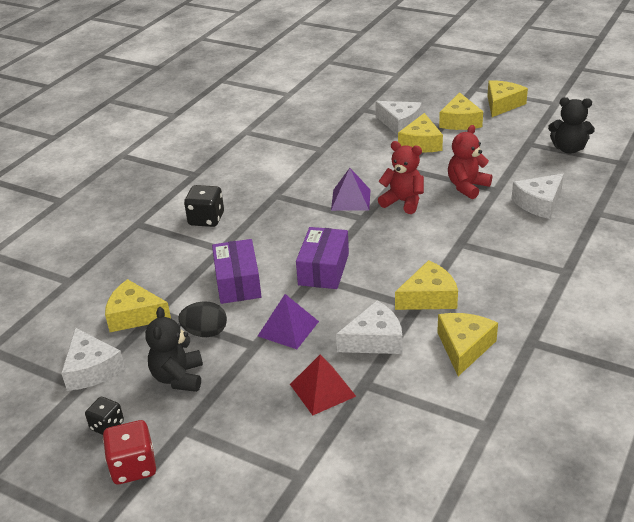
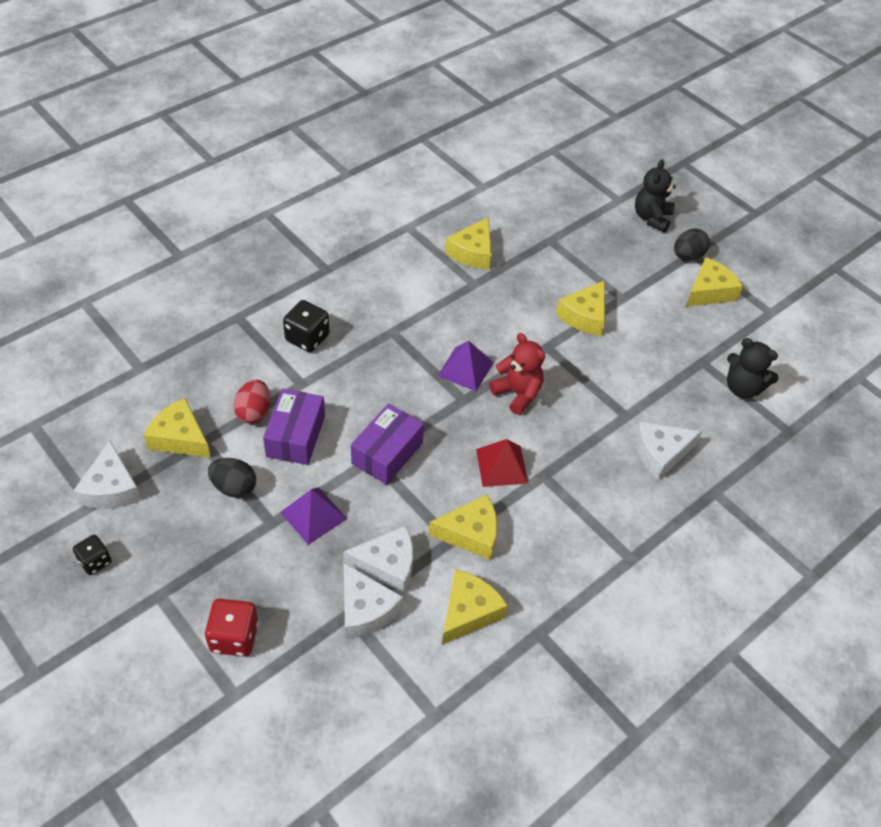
camera: 15 degrees right, 15 degrees up
red dice [103,420,156,484] -> red dice moved to [205,599,258,657]
black teddy bear [145,307,203,392] -> black teddy bear moved to [635,159,676,233]
red pyramid [290,355,356,415] -> red pyramid moved to [476,439,528,487]
white cheese [375,101,421,135] -> white cheese moved to [344,563,403,639]
yellow cheese [439,92,483,130] -> yellow cheese moved to [445,217,492,270]
red teddy bear [448,125,492,199] -> none
none -> red egg [233,379,271,424]
none -> black egg [674,228,710,260]

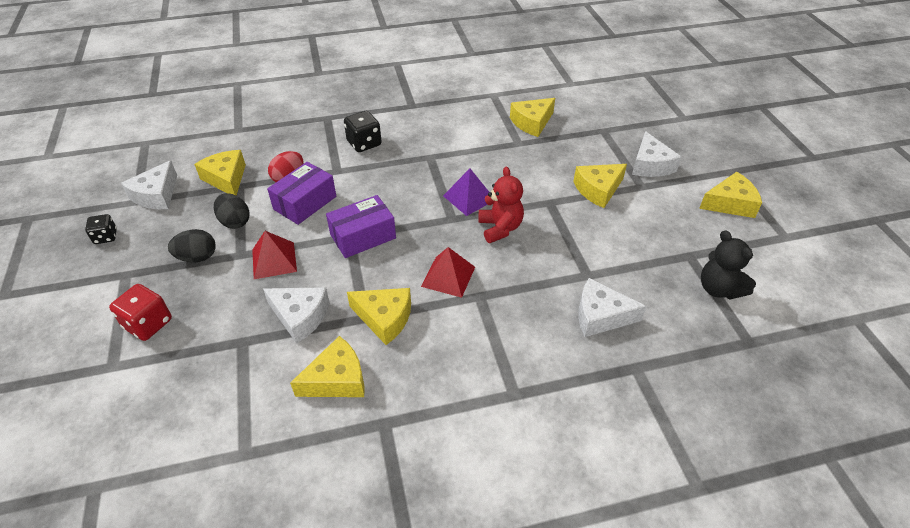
camera: 30 degrees right, 5 degrees down
purple pyramid [280,487,347,545] -> red pyramid [252,231,297,279]
white cheese [344,563,403,639] -> white cheese moved to [632,131,681,177]
black teddy bear [635,159,676,233] -> none
black egg [674,228,710,260] -> black egg moved to [168,229,216,263]

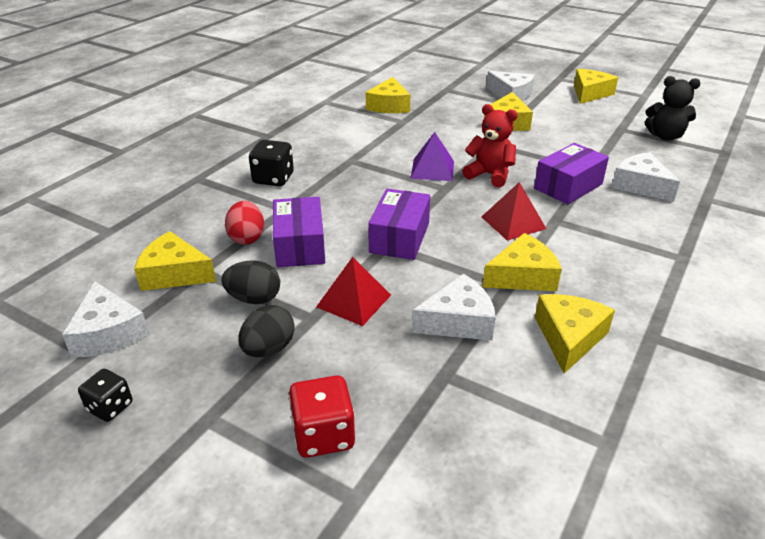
camera: 45 degrees left, 10 degrees down
white cheese [578,278,647,337] -> white cheese turned 90 degrees clockwise [611,152,680,202]
none -> purple box [534,143,609,204]

